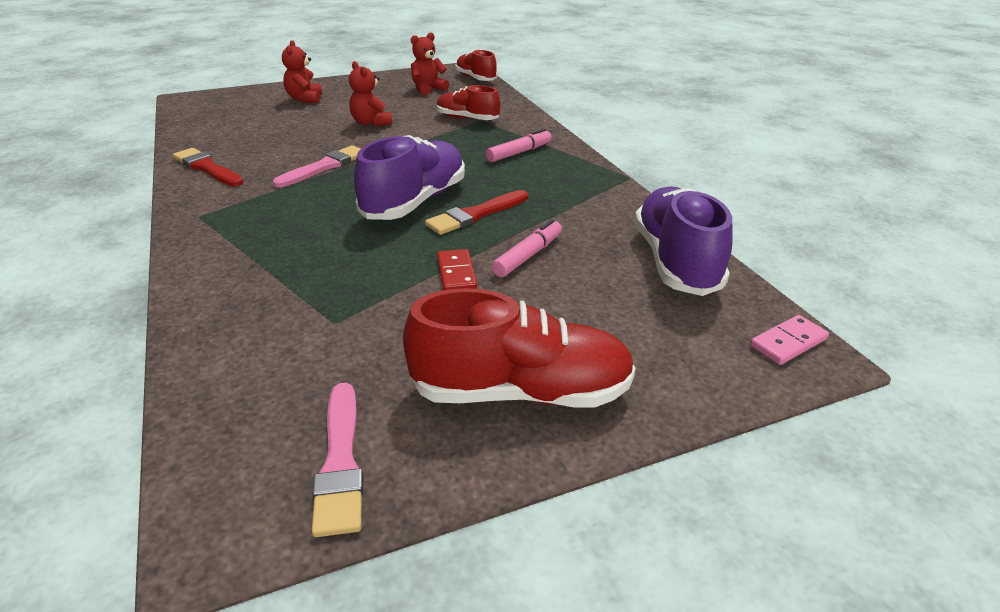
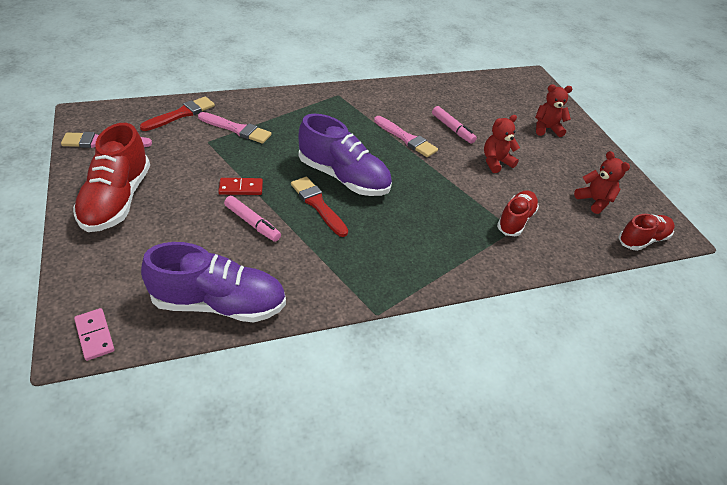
camera: 90 degrees right, 10 degrees up
red brush [173,148,244,187] -> red brush moved to [140,97,215,131]
pink marker [486,129,552,162] -> pink marker moved to [432,106,477,144]
none -> pink brush [198,112,272,144]

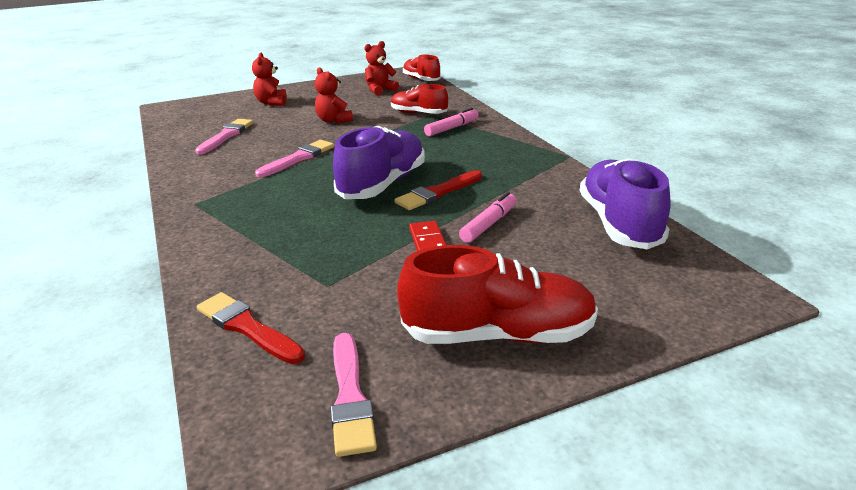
camera: 90 degrees left, 15 degrees down
pink domino [74,308,114,361] -> none
pink brush [198,112,272,144] -> pink brush moved to [195,119,253,155]
pink marker [432,106,477,144] -> pink marker moved to [424,108,479,136]

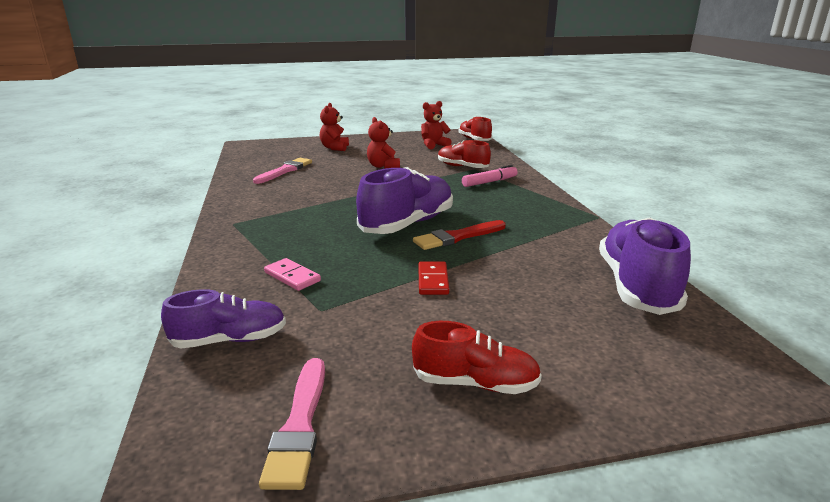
camera: 10 degrees right, 5 degrees down
red brush [197,292,305,364] -> purple shoe [161,289,286,348]
pink brush [255,140,334,177] -> none
red shoe [397,245,598,344] -> red shoe [412,321,542,394], size x0.61
pink marker [459,192,516,243] -> none
none -> pink domino [264,258,321,291]

